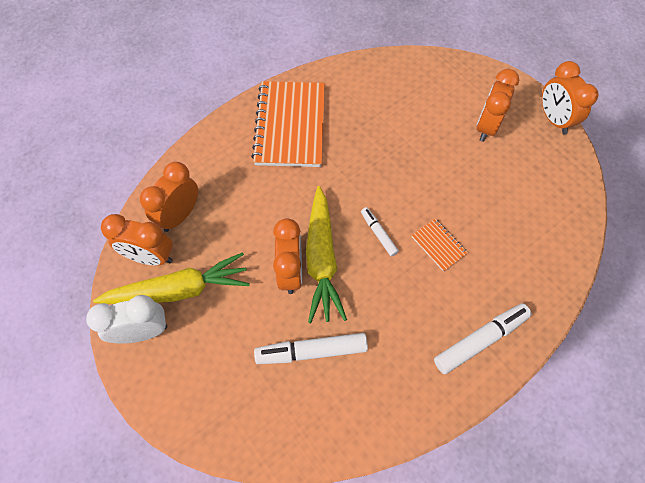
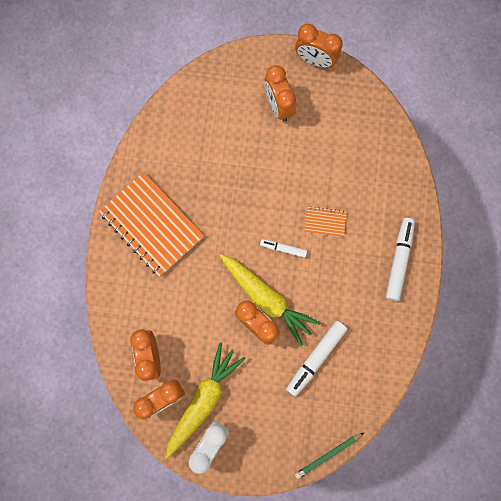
camera: 45 degrees left, 15 degrees up
none -> green pencil [295,433,364,479]

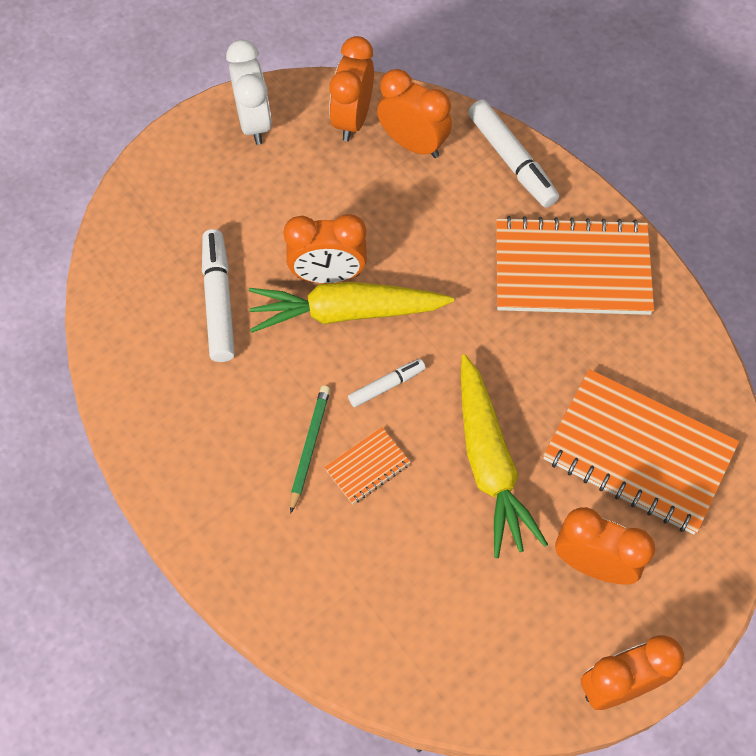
camera: 135 degrees right, 15 degrees down
yellow carrot [165,343,246,458] -> yellow carrot moved to [461,354,548,558]
green pencil [295,433,364,479] -> green pencil moved to [290,385,330,514]
white marker [386,218,415,301] -> white marker moved to [468,100,559,208]
none -> orange notebook [543,369,739,534]

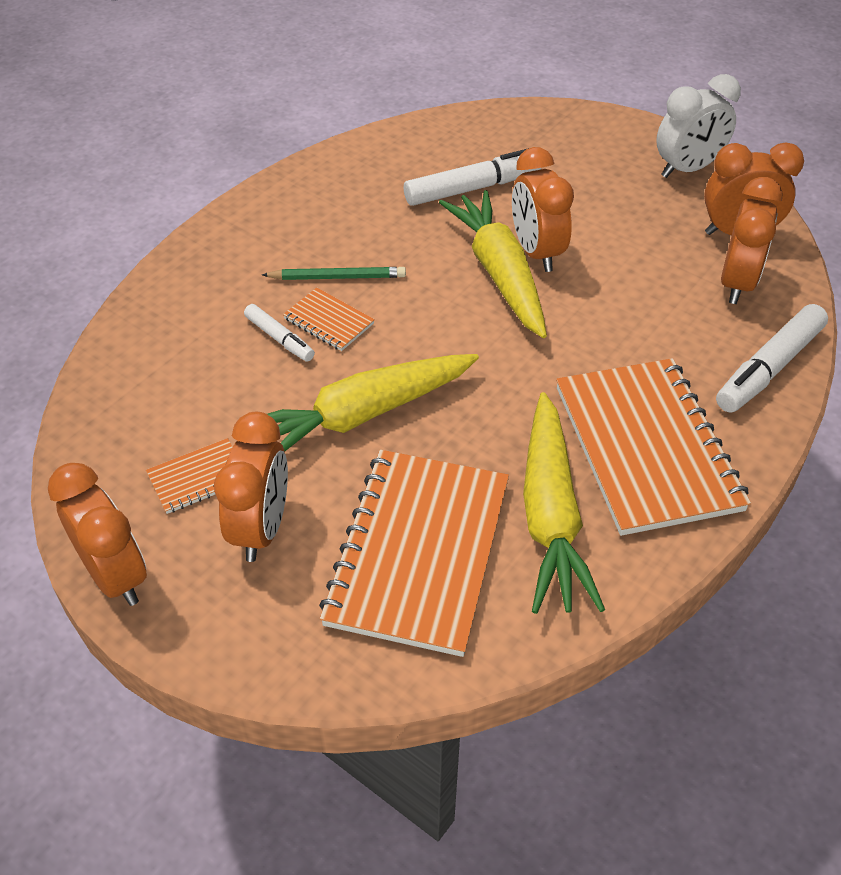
camera: 75 degrees right, 15 degrees down
white marker [348,359,426,408] -> white marker moved to [244,304,315,362]
none -> orange notebook [146,438,233,514]
none -> yellow carrot [523,392,605,614]

